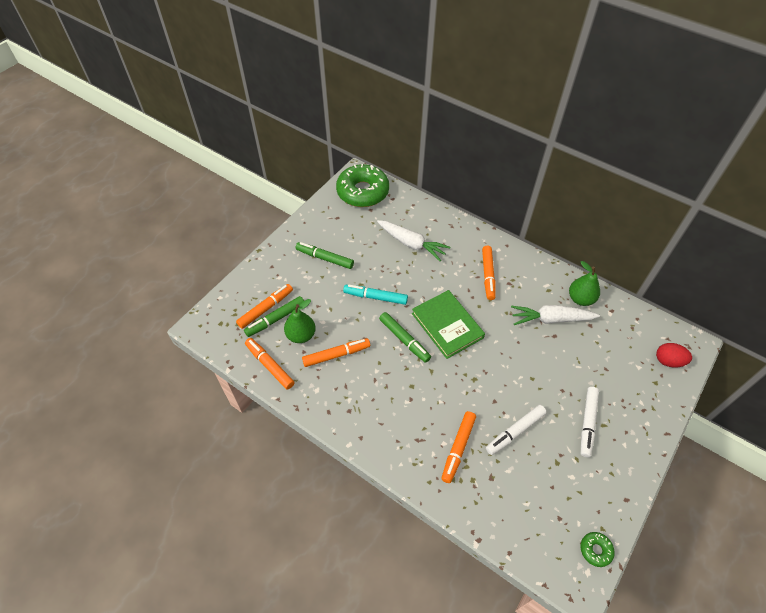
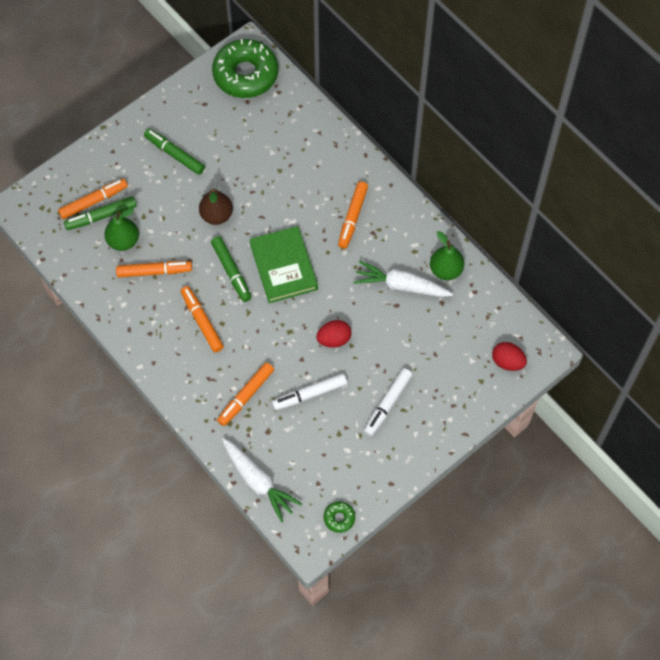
camera: 15 degrees right, 10 degrees up
orange marker [245,338,295,390] -> orange marker moved to [181,286,224,352]
turquoise marker [343,285,408,305] -> brown pear [199,188,233,225]
white carrot [377,220,450,261] -> white carrot moved to [222,438,302,522]
none -> red egg [316,320,351,348]

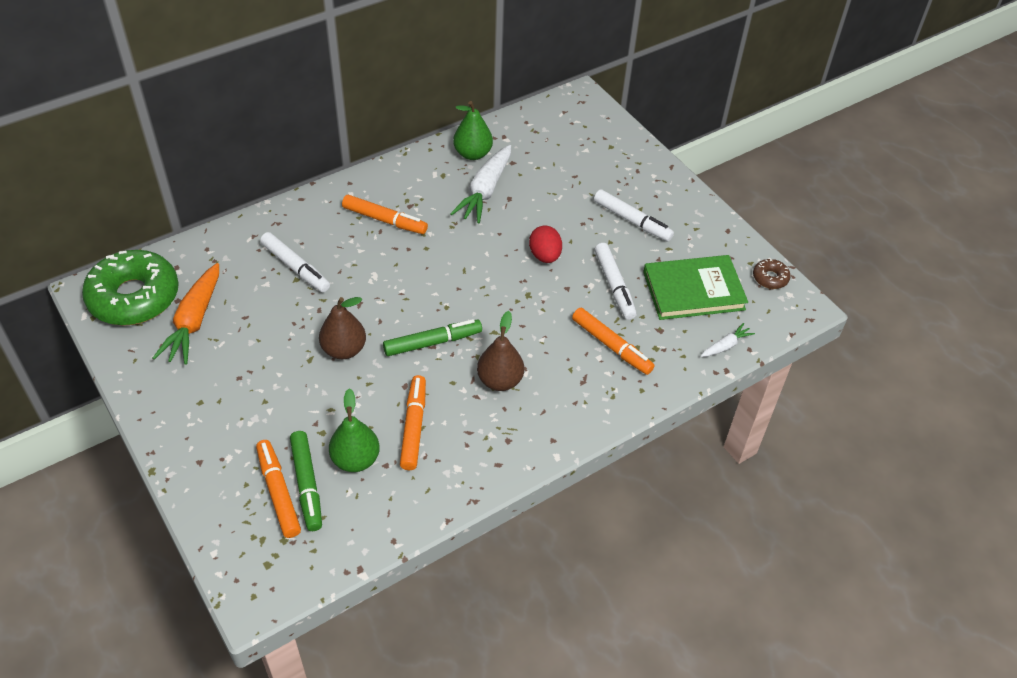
camera: 85 degrees left, 15 degrees down
green marker [144,129,205,175] -> none
orange marker [181,286,224,352] -> brown pear [477,311,524,391]
white carrot [222,438,302,522] -> white carrot [701,323,755,357], size x0.50
green book [249,226,318,303] -> green book moved to [643,255,748,320]
green donut [324,501,355,533] -> brown donut [753,259,791,289]
red egg [492,342,527,371] -> none
none -> orange carrot [153,263,219,365]
none -> white marker [260,232,330,292]

